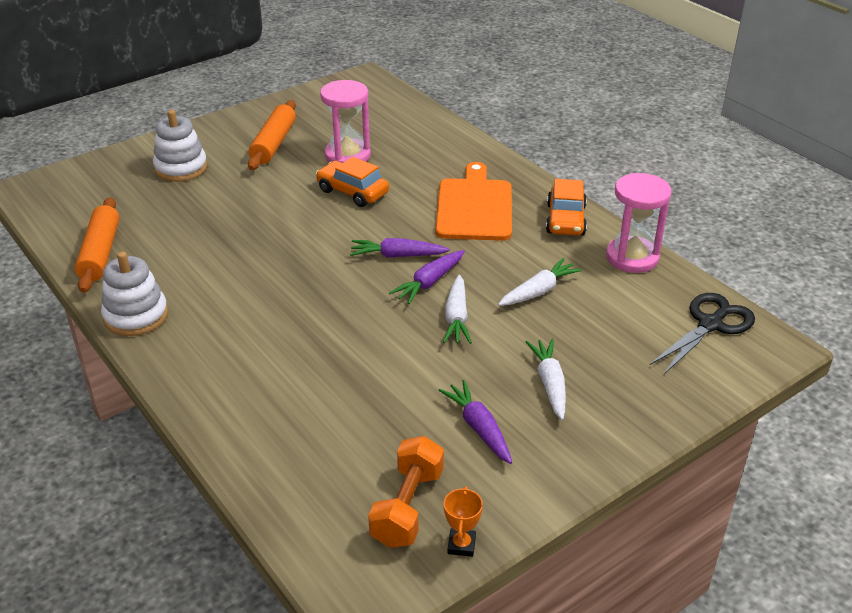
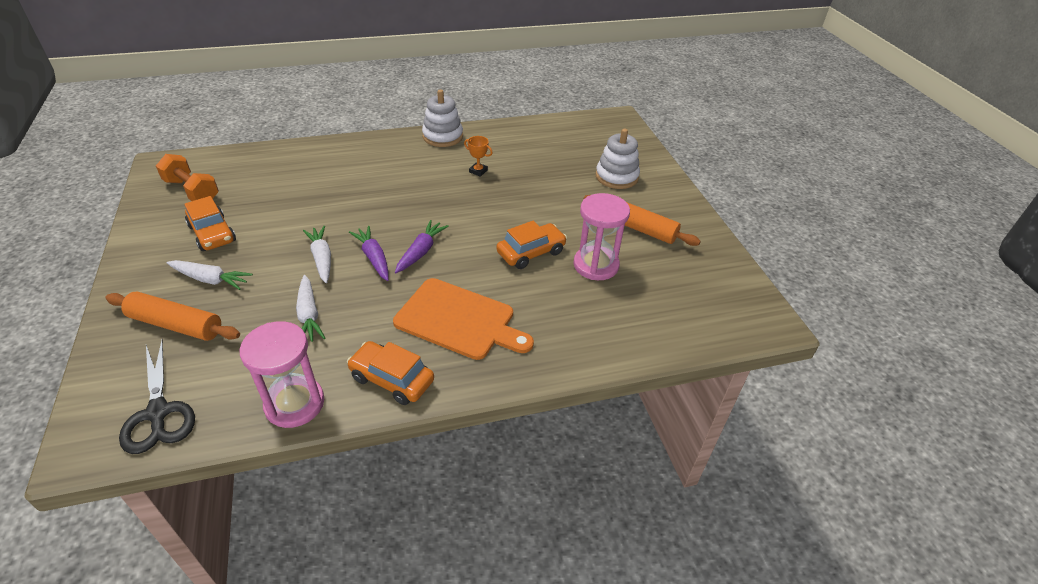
camera: 110 degrees right, 5 degrees up
orange rolling pin [75,197,120,293] -> orange rolling pin moved to [105,291,240,341]
purple carrot [438,380,512,464] -> orange car [184,196,236,251]
white carrot [443,275,472,344] -> white carrot turned 45 degrees clockwise [303,226,331,283]
orange trophy [444,487,483,557] -> orange trophy moved to [464,136,493,177]

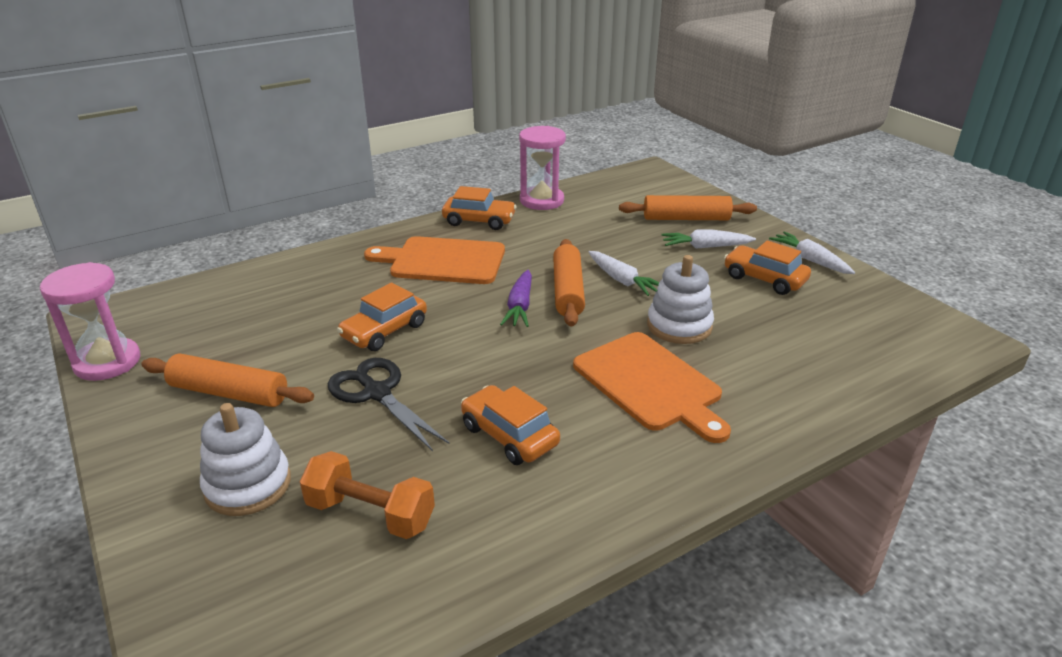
camera: 165 degrees right, 10 degrees down
black scissors [119,339,195,454] -> black scissors moved to [328,358,450,451]
orange dumbbell [156,154,219,201] -> orange dumbbell moved to [300,451,435,539]
white carrot [296,275,325,342] -> white carrot moved to [769,231,855,274]
purple carrot [349,226,389,281] -> orange rolling pin [553,239,585,327]
white stacking toy [422,89,463,147] -> white stacking toy moved to [647,255,714,344]
orange trophy [464,136,493,177] -> orange car [461,385,560,465]
pink hourglass [573,193,630,280] -> pink hourglass moved to [40,262,140,381]
none -> orange cutting board [573,332,731,443]

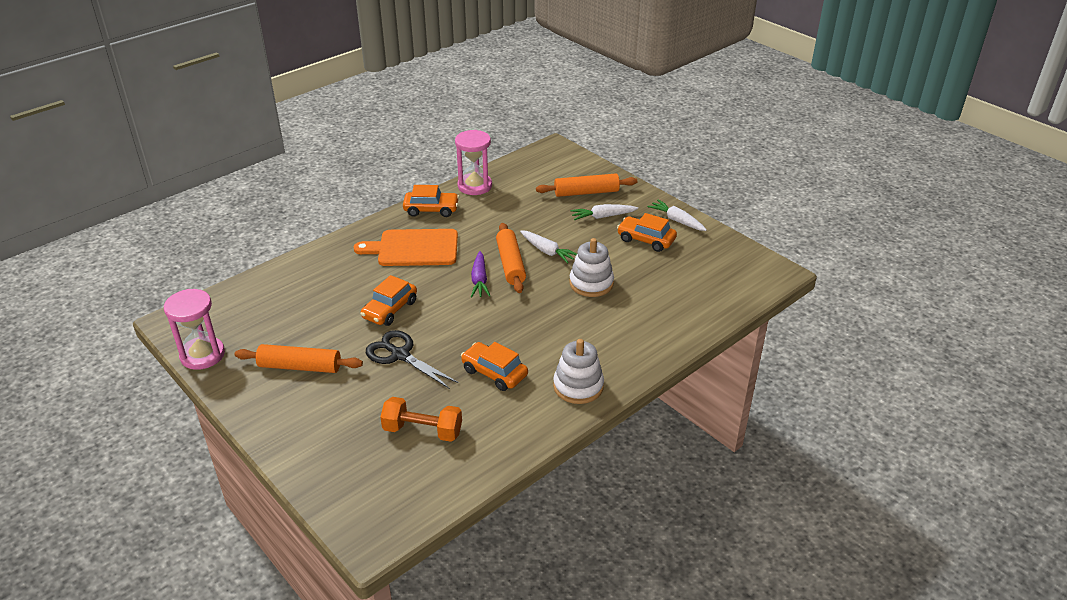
camera: 10 degrees left, 5 degrees up
white stacking toy [200,403,291,516] -> white stacking toy moved to [553,339,604,404]
orange cutting board [573,332,731,443] -> none

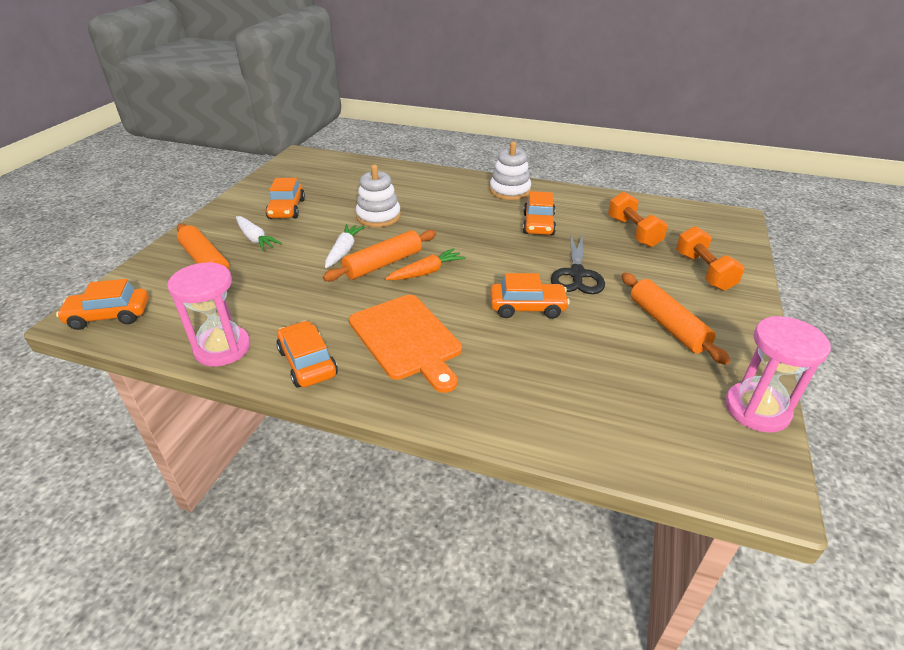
camera: 120 degrees left, 0 degrees up
purple carrot [471,251,490,297] -> orange carrot [385,248,466,280]
white carrot [647,200,707,231] -> none
none -> orange car [56,279,149,330]
none -> orange dumbbell [676,226,745,291]

